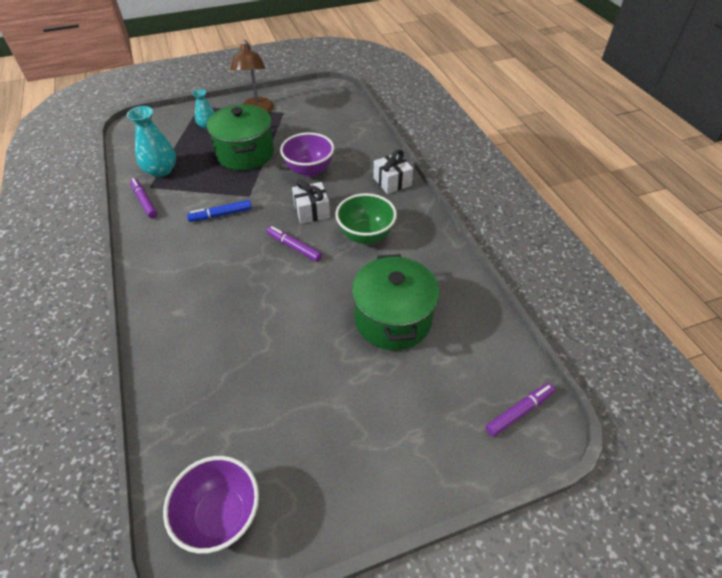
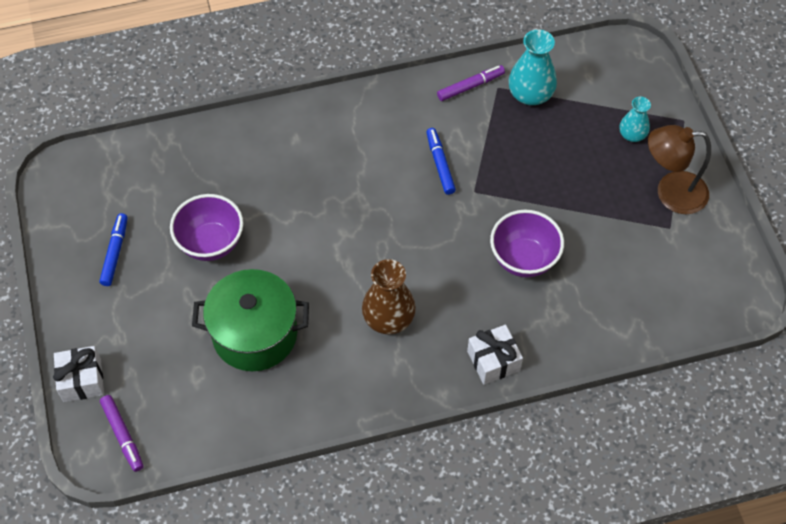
camera: 95 degrees right, 10 degrees up
purple bowl [163,456,259,554] -> purple bowl moved to [170,194,243,261]
green pot [207,104,274,170] -> none
purple marker [266,226,322,262] -> none
white gift [292,180,330,224] -> white gift moved to [53,346,104,402]
green bowl [335,193,397,244] -> brown vase [362,259,416,334]
none -> blue marker [99,213,128,286]

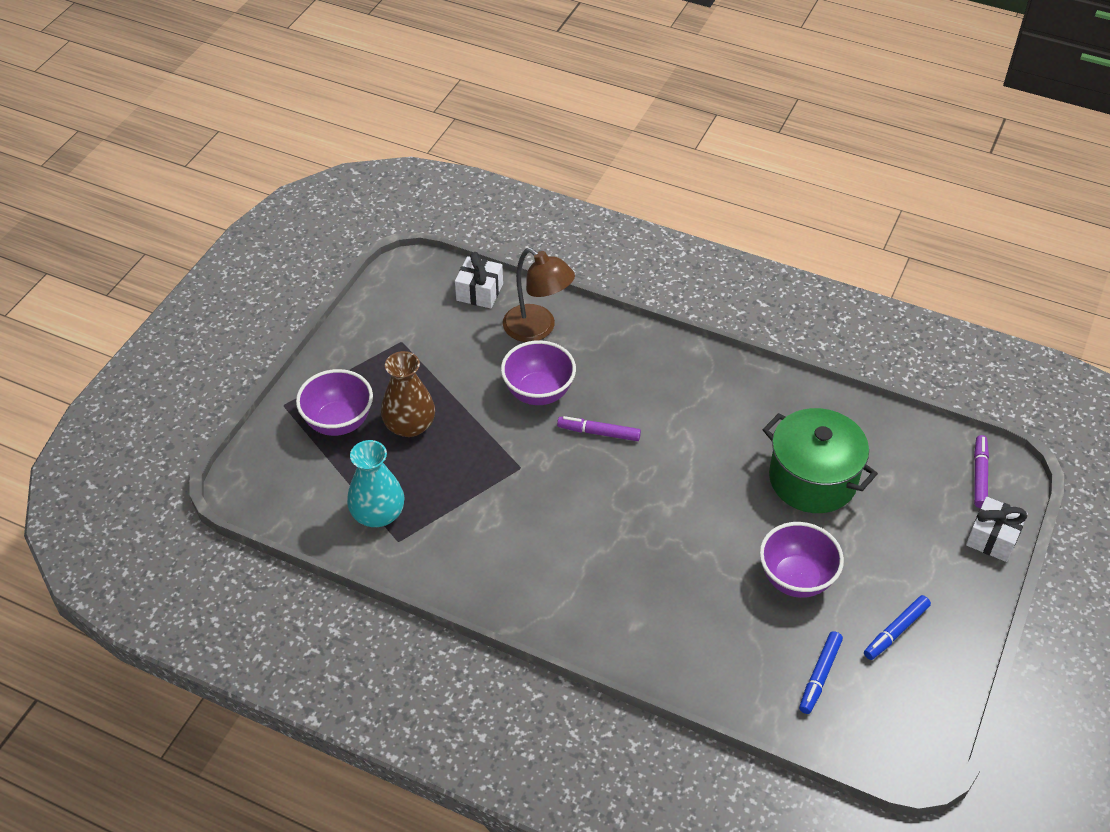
camera: 140 degrees left, 10 degrees down
brown vase [362,259,416,334] -> brown vase moved to [381,351,435,437]
blue marker [426,128,456,195] -> blue marker moved to [799,631,843,714]
purple marker [437,65,505,101] -> purple marker moved to [557,416,641,441]
white gift [467,325,523,385] -> white gift moved to [455,252,503,309]
turquoise vase [620,97,651,142] -> purple bowl [296,369,373,436]
brown lamp [648,125,711,214] -> brown lamp moved to [503,248,575,342]

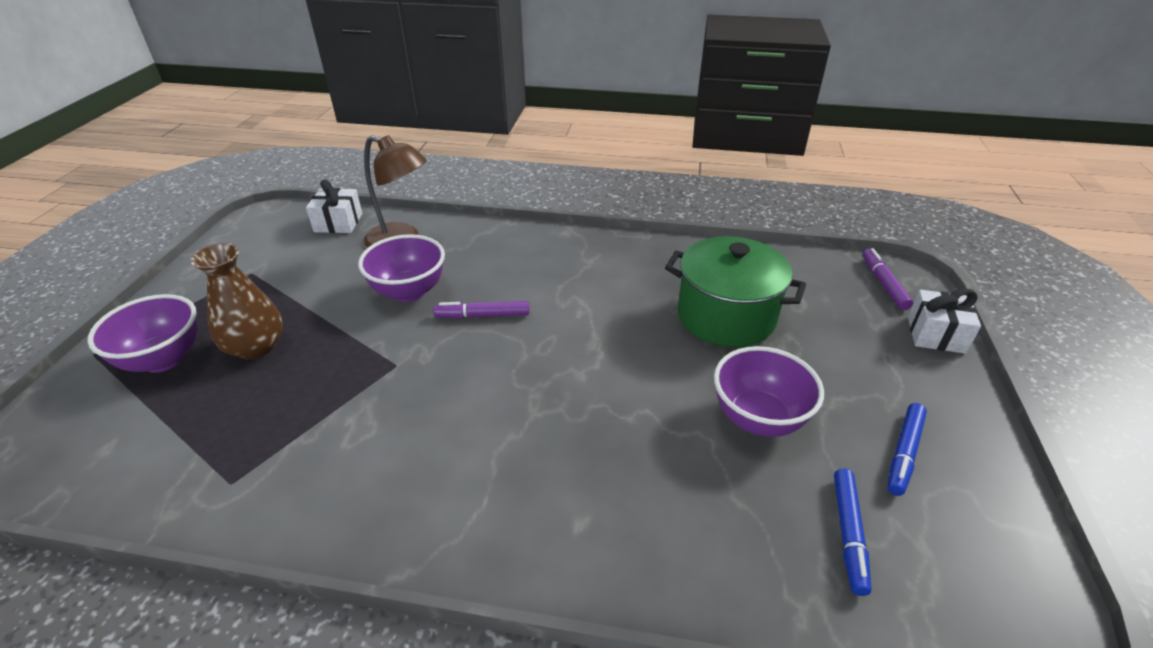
camera: 15 degrees left, 10 degrees down
turquoise vase [347,440,404,527] -> none

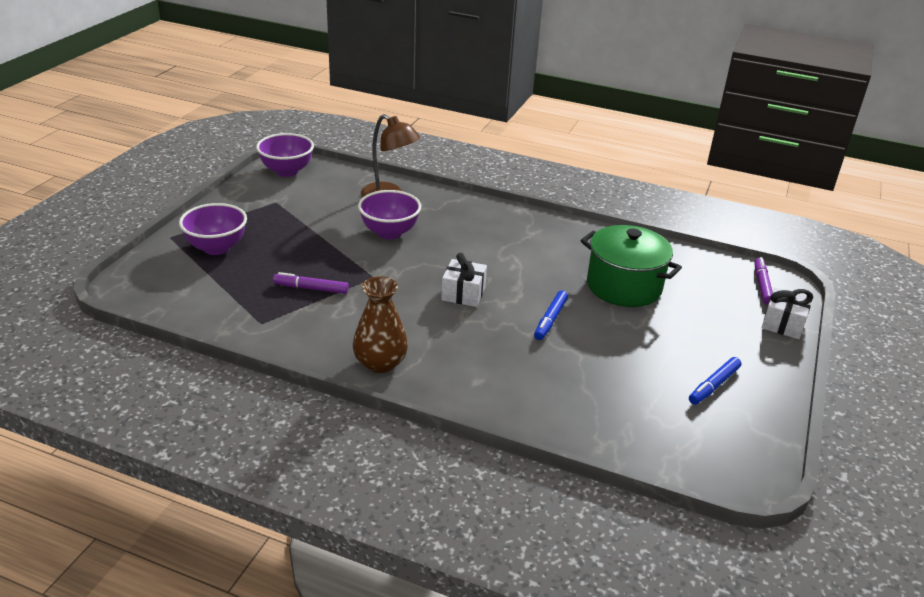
camera: 10 degrees right, 5 degrees down
brown vase [190,243,283,359] -> brown vase moved to [353,276,408,373]
white gift [306,179,362,233] -> white gift moved to [441,253,487,307]
purple marker [433,301,529,318] -> purple marker moved to [273,272,349,294]
purple bowl [714,346,824,437] -> purple bowl moved to [256,133,314,177]
blue marker [834,469,872,596] -> blue marker moved to [534,290,568,340]

